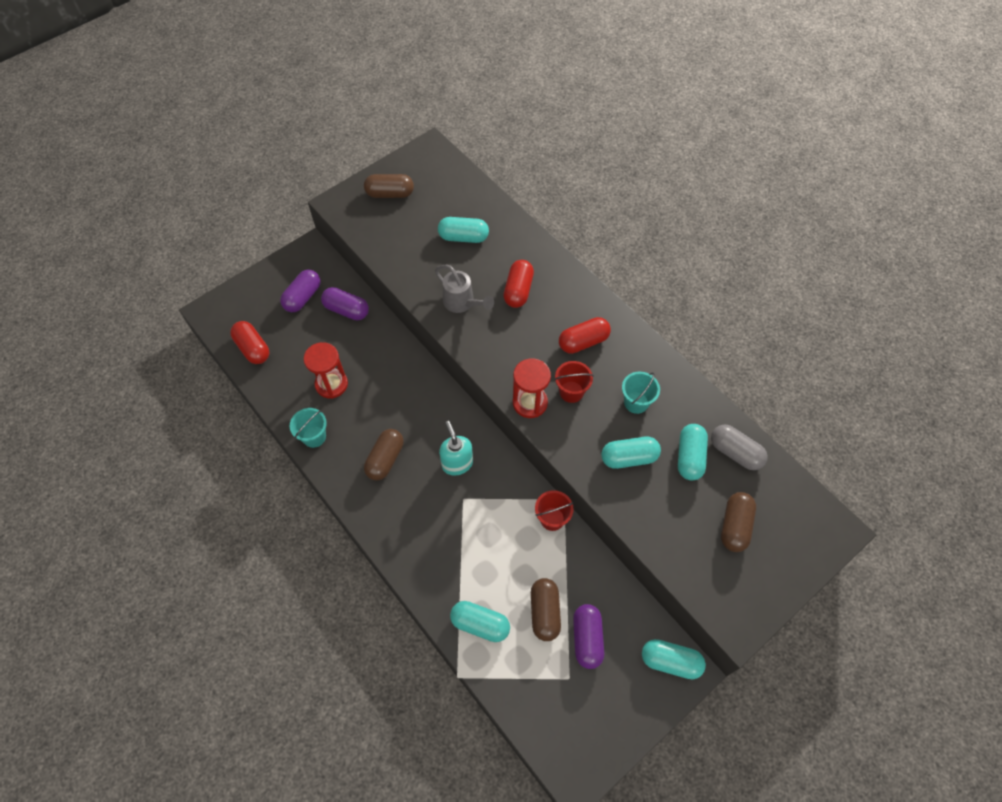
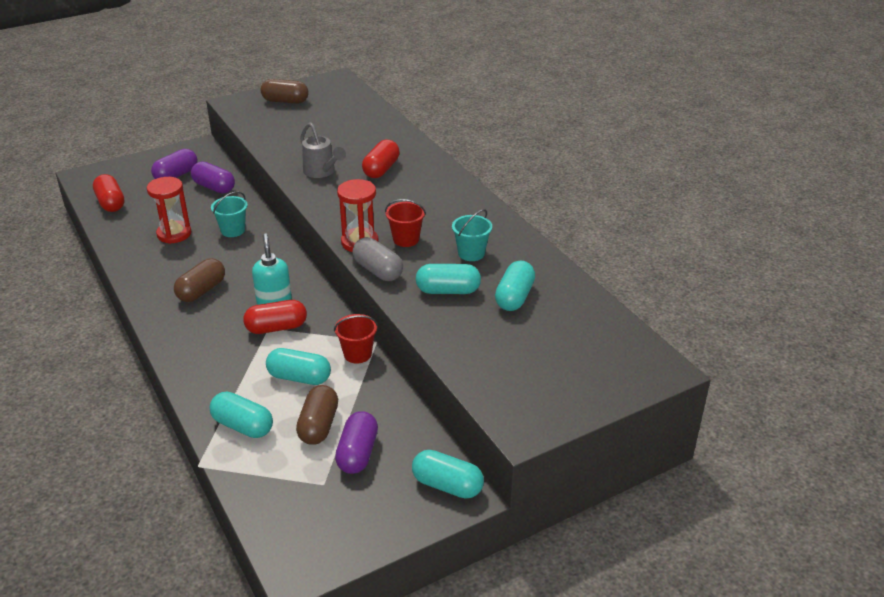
camera: 10 degrees right, 25 degrees down
turquoise bucket [290,408,327,448] -> turquoise bucket moved to [211,191,248,237]
turquoise capsule [438,217,489,243] -> turquoise capsule moved to [266,348,331,385]
red capsule [559,317,611,354] -> red capsule moved to [243,300,307,334]
grey capsule [711,424,768,470] -> grey capsule moved to [352,237,403,281]
brown capsule [721,492,756,552] -> none

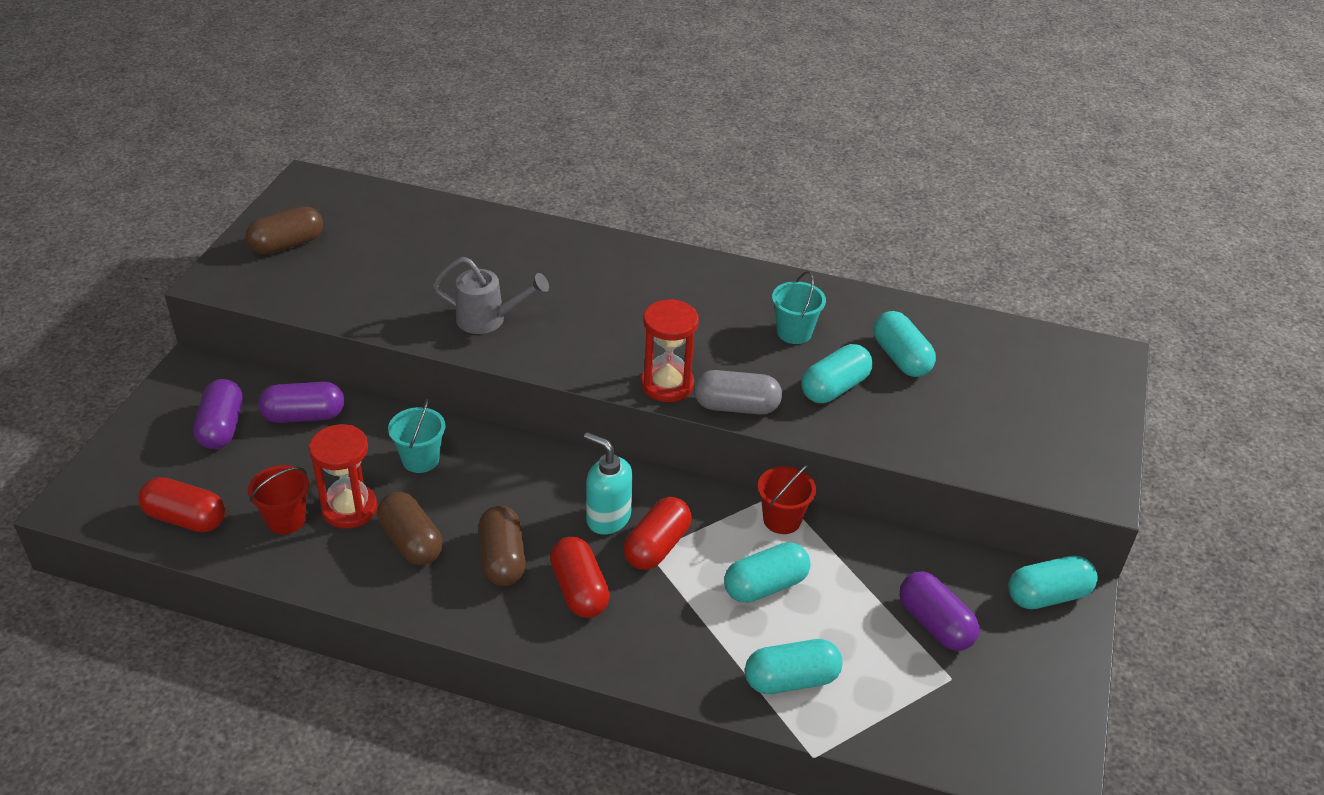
camera: 45 degrees left, 5 degrees up
brown capsule [296,385,338,445] -> brown capsule moved to [377,492,443,565]
red capsule [362,140,400,178] -> red capsule moved to [550,537,610,618]
red bucket [385,199,426,247] -> red bucket moved to [248,465,309,535]

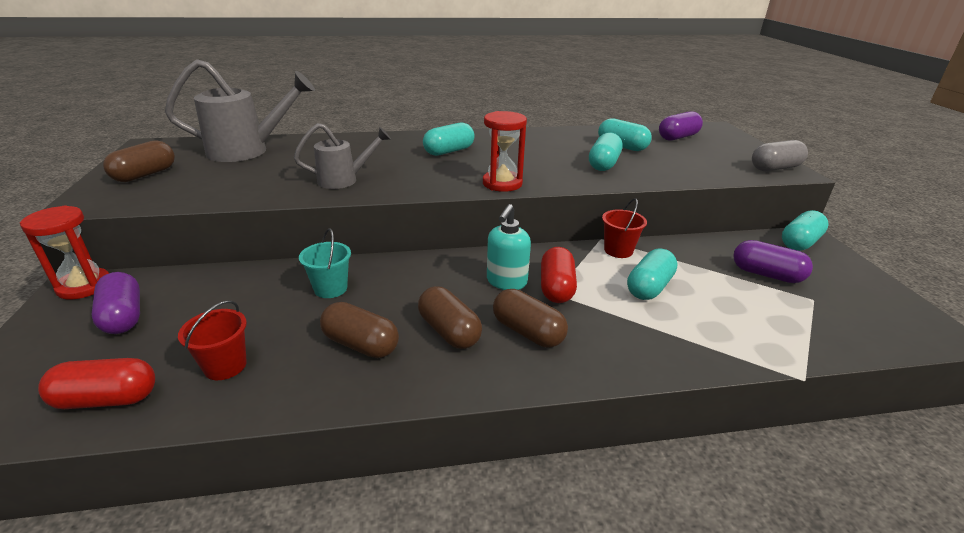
camera: 25 degrees left, 10 degrees down
purple capsule [258,382,344,423] -> purple capsule moved to [659,111,703,141]
red hourglass [309,424,377,528] -> red hourglass moved to [20,205,109,300]
red capsule [550,537,610,618] -> brown capsule [493,289,568,347]
turquoise soap dispenser [584,432,632,535] -> turquoise soap dispenser turned 75 degrees counterclockwise [487,204,531,290]
grey capsule [694,370,782,415] -> grey capsule moved to [752,140,808,171]
turquoise capsule [745,639,843,694] -> turquoise capsule moved to [423,123,475,156]
turquoise bucket [772,271,826,344] -> none
none -> grey watering can [165,59,315,162]

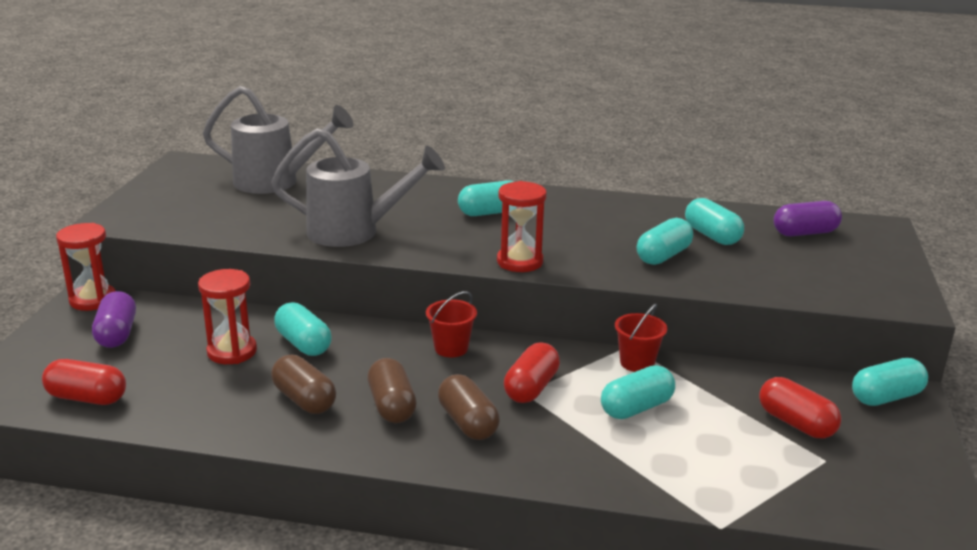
camera: 20 degrees right, 5 degrees down
brown capsule [103,141,175,182] -> none
red bucket [178,300,247,380] -> red bucket moved to [426,291,477,357]
grey watering can [294,123,391,189] -> grey watering can [271,128,445,247], size x1.66
turquoise bucket [299,228,351,298] -> turquoise capsule [274,302,332,356]
turquoise soap dispenser [487,204,531,290] -> none
purple capsule [733,240,813,283] -> red capsule [759,377,842,438]
grey capsule [752,140,808,171] -> none
none -> red hourglass [198,269,257,364]

